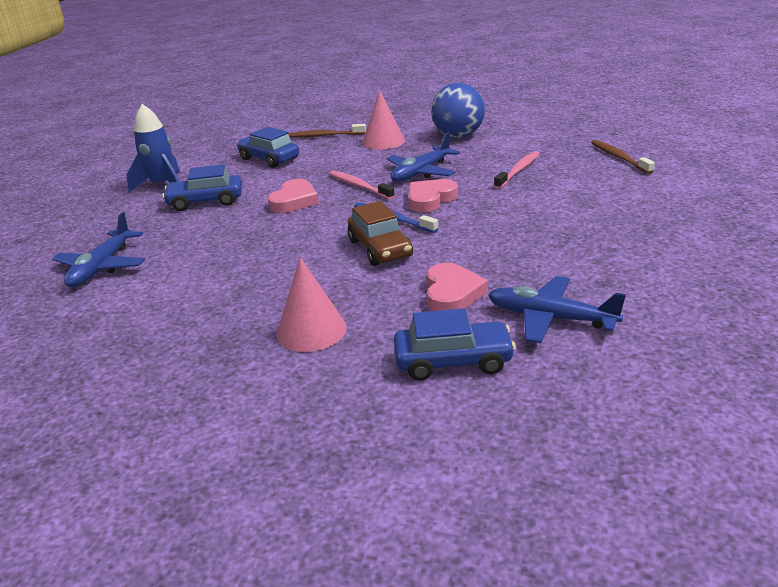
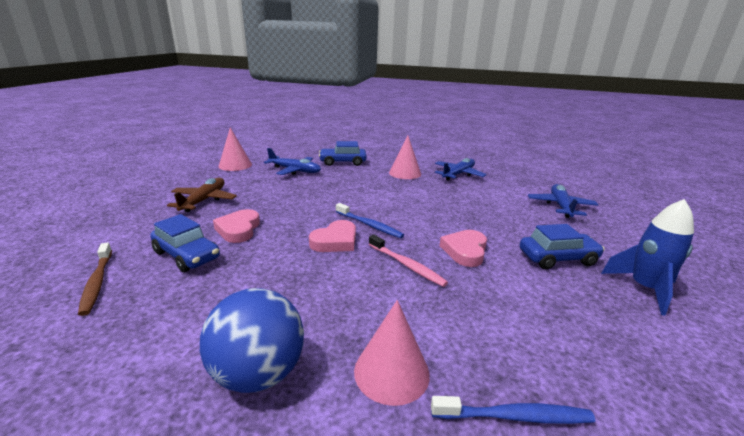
camera: 175 degrees right, 5 degrees down
blue car [237,127,299,168] -> blue car moved to [150,214,220,272]
brown toothbrush [288,124,366,138] -> blue toothbrush [431,396,595,424]
brown car [348,201,413,266] -> none
blue plane [387,132,460,182] -> blue plane moved to [435,158,487,180]
pink heart [427,263,488,311] -> pink heart moved to [213,209,260,243]
pink toothbrush [494,151,540,189] -> none
none -> brown plane [167,178,237,212]
none -> pink cone [219,127,252,171]

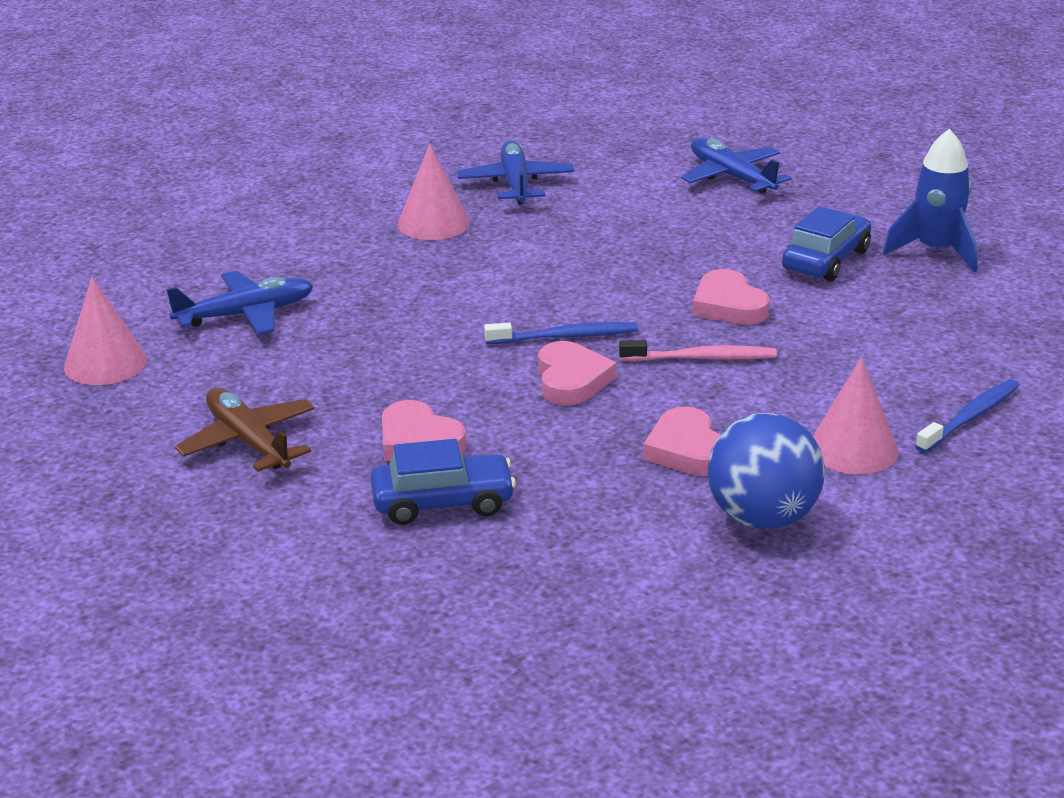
camera: 45 degrees left, 5 degrees up
brown toothbrush [78,243,112,316] -> none
blue car [319,141,367,166] -> none
none -> pink heart [643,407,720,476]

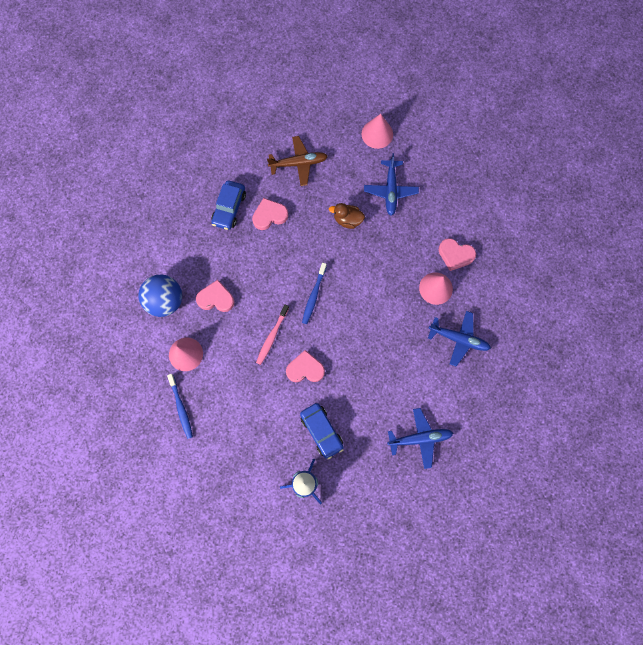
camera: 115 degrees right, 45 degrees up
pink heart [538,341,616,406] -> pink heart moved to [439,238,476,271]
none -> brown duck [329,203,365,229]

